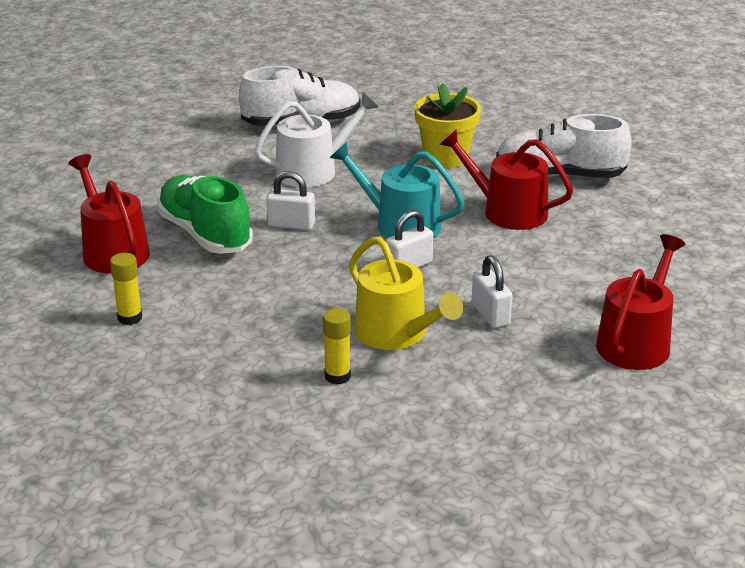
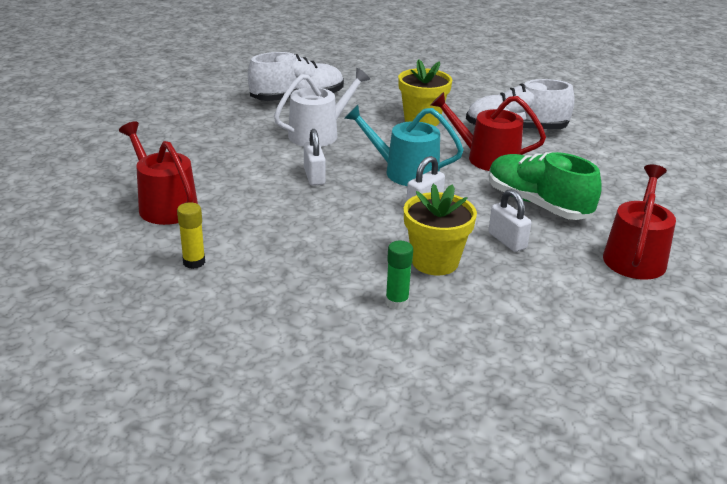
camera: 10 degrees left, 0 degrees up
green shoe [157,175,253,254] -> green shoe moved to [489,152,602,220]
white padlock [266,171,315,230] -> white padlock turned 75 degrees clockwise [304,129,326,186]
yellow glue stick [323,308,351,385] -> green glue stick [385,241,413,310]
yellow watering can [349,236,463,350] -> yellow flower pot [404,184,477,275]

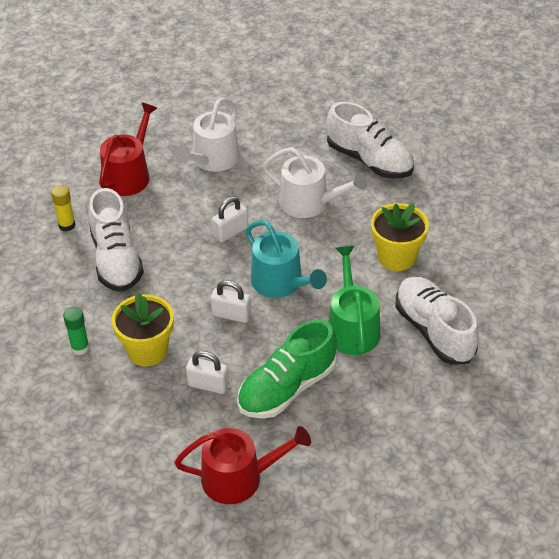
camera: 65 degrees right, 15 degrees up
turquoise watering can [344,105,464,186] -> turquoise watering can turned 150 degrees clockwise [246,220,327,298]
red watering can [431,92,546,171] -> green watering can [329,246,380,355]
white padlock [488,189,531,252] -> white padlock turned 75 degrees clockwise [186,351,229,394]
green shoe [489,152,602,220] -> green shoe turned 150 degrees counterclockwise [237,320,337,419]
none -> white shoe [88,188,144,292]
none -> white watering can [175,98,240,172]

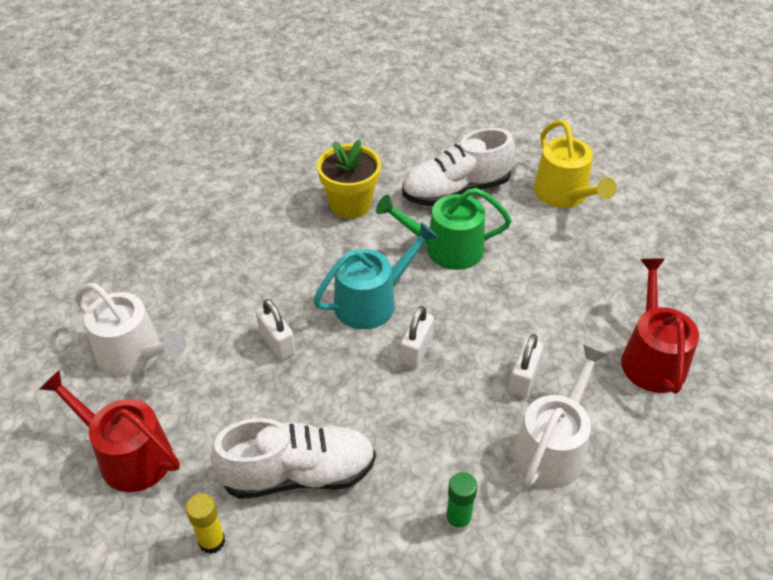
camera: 85 degrees left, 0 degrees up
yellow flower pot [112,292,174,367] -> none
green shoe [237,320,337,419] -> none
white watering can [263,147,368,218] -> white watering can moved to [513,345,607,488]
white shoe [327,102,414,179] -> none
none -> yellow watering can [533,120,617,208]

